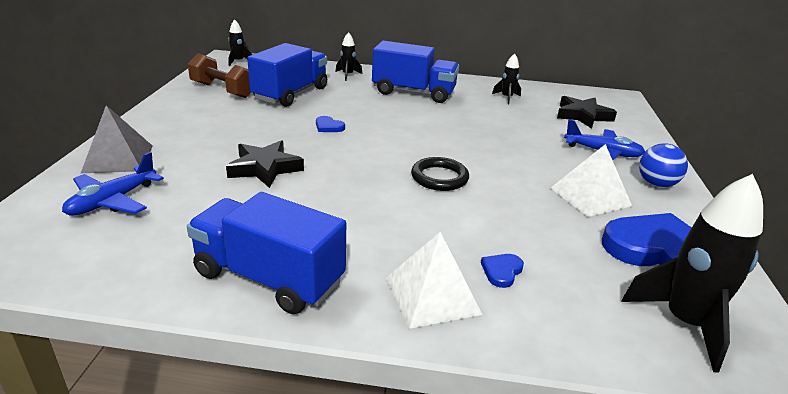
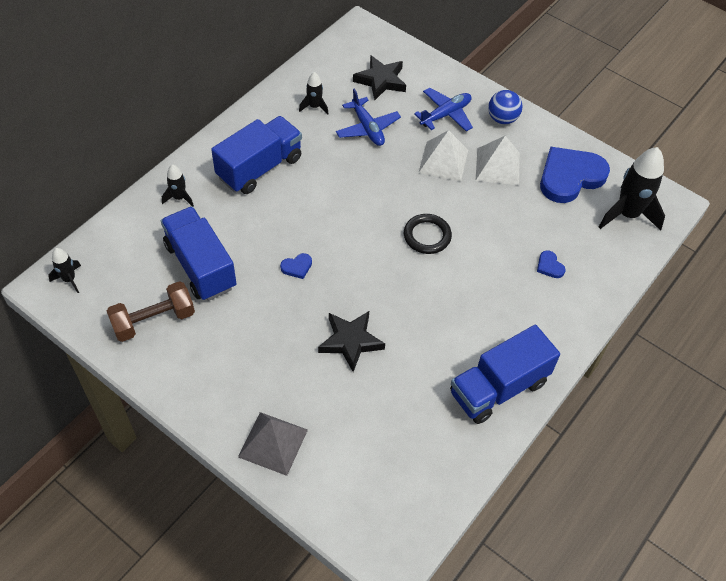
camera: 60 degrees left, 25 degrees up
blue plane [62,152,164,216] -> blue plane moved to [336,88,401,146]
white pyramid [386,232,482,329] -> white pyramid moved to [419,130,468,182]

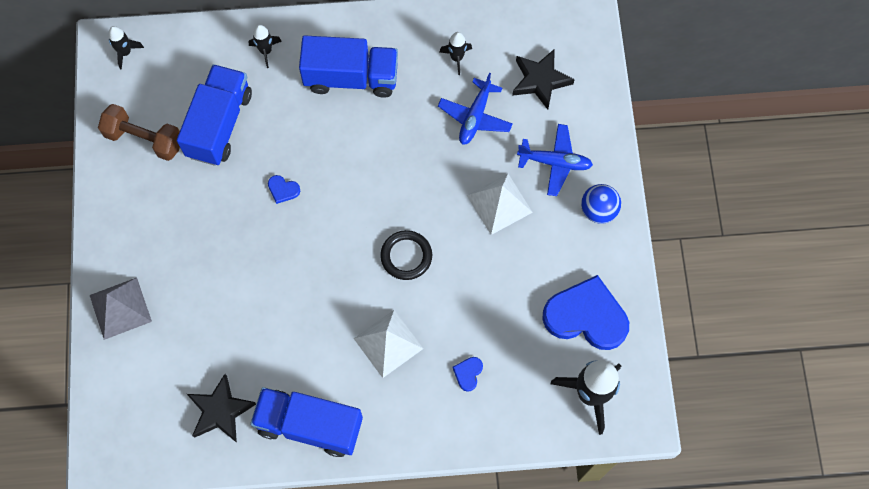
camera: 50 degrees right, 15 degrees up
black star [318,311,385,372] -> black star moved to [187,374,256,443]
white pyramid [476,136,520,185] -> white pyramid moved to [353,310,423,378]

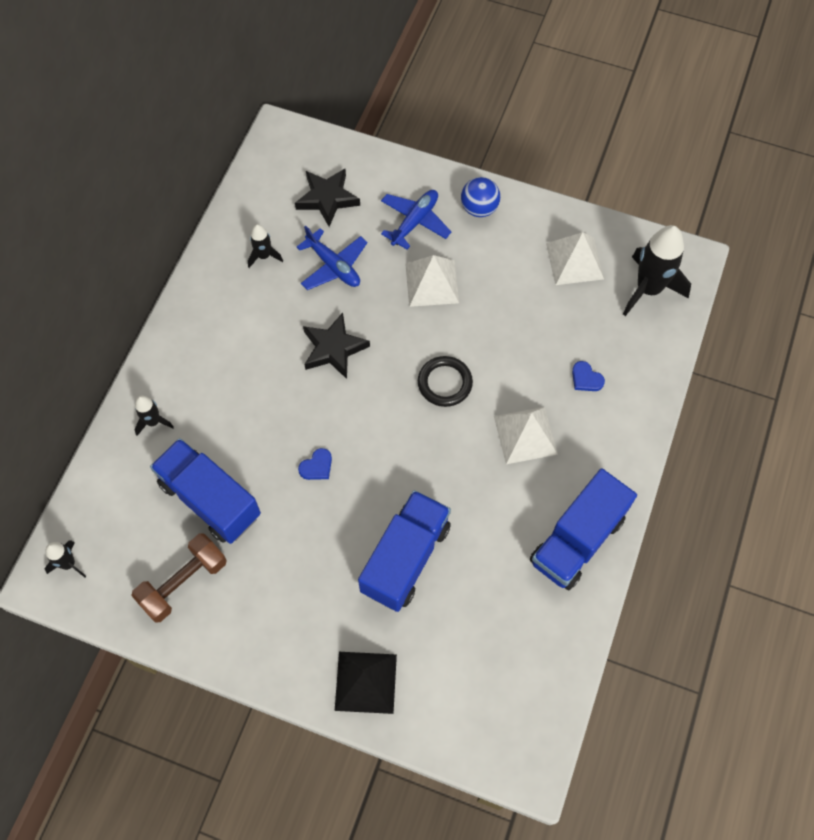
camera: 65 degrees left, 5 degrees down
grey pyramid [90,278,152,340] -> black pyramid [335,652,397,714]
black star [187,374,256,443] -> black star moved to [303,313,370,379]
blue truck [299,36,398,98] -> blue truck moved to [358,490,451,612]
blue heart [542,275,629,350] -> white pyramid [546,232,604,285]

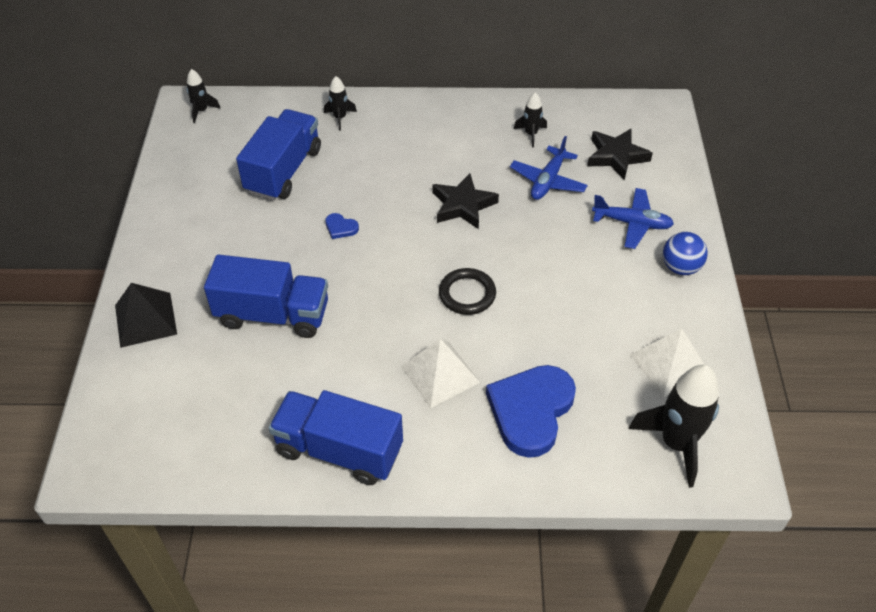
camera: 70 degrees right, 15 degrees down
brown dumbbell [131,533,227,623] -> none
white pyramid [405,255,459,307] -> none
blue heart [572,361,605,391] -> blue heart [486,365,576,458], size x2.49

